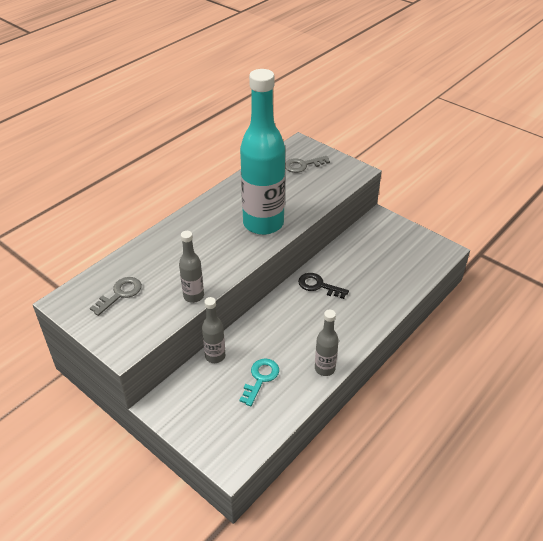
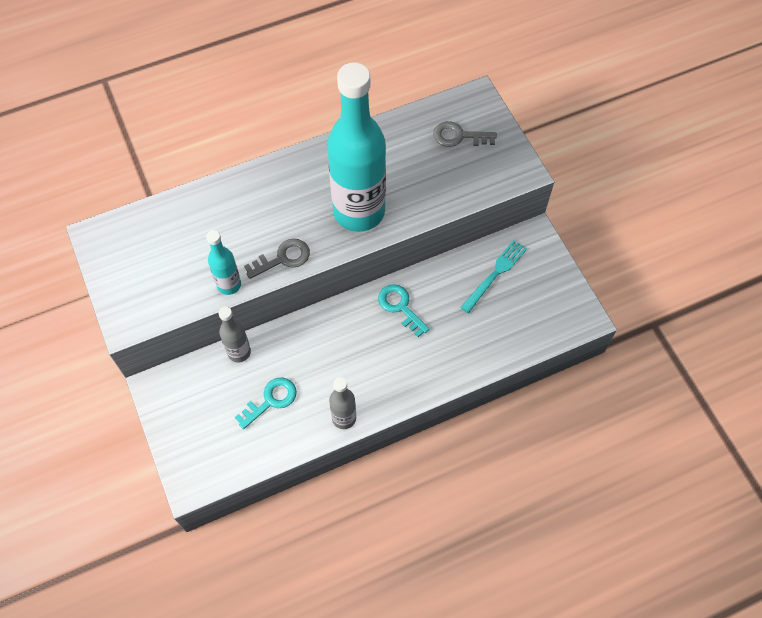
camera: 25 degrees right, 20 degrees up
grey key [90,277,142,316] -> grey key moved to [244,239,310,279]
grey bottle [179,231,204,303] -> turquoise bottle [206,230,241,295]
black key [298,273,349,299] -> turquoise key [378,284,429,337]
none -> turquoise fork [460,240,527,313]

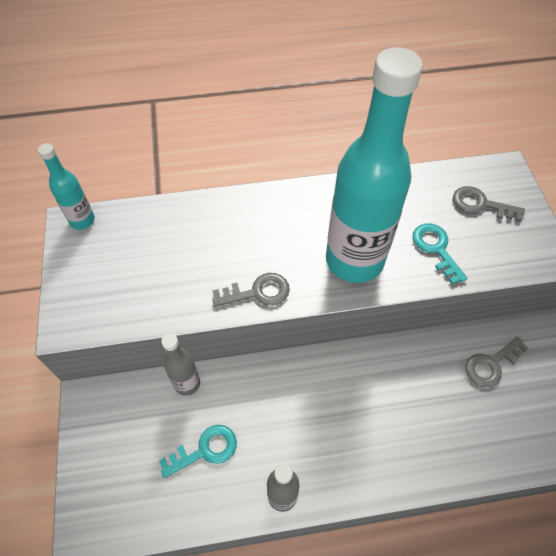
camera: 15 degrees right, 5 degrees down
turquoise bottle [206,230,241,295] -> turquoise bottle moved to [38,143,95,230]
turquoise key [378,284,429,337] -> turquoise key moved to [413,223,468,285]
turquoise fork [460,240,527,313] -> grey key [465,336,529,387]

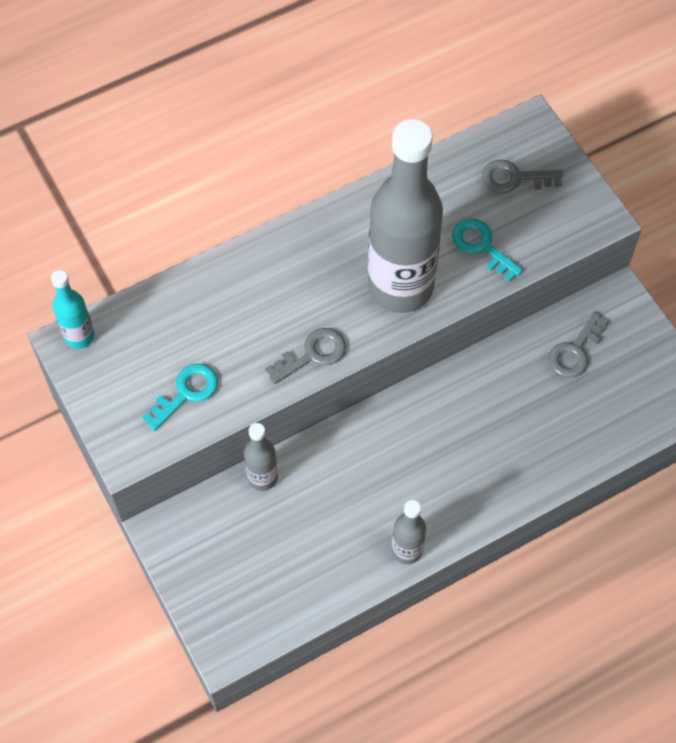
camera: 20 degrees left, 5 degrees up
turquoise key [159,425,237,478] -> turquoise key moved to [142,363,218,431]
turquoise bottle [326,47,423,283] -> grey bottle [368,119,443,313]

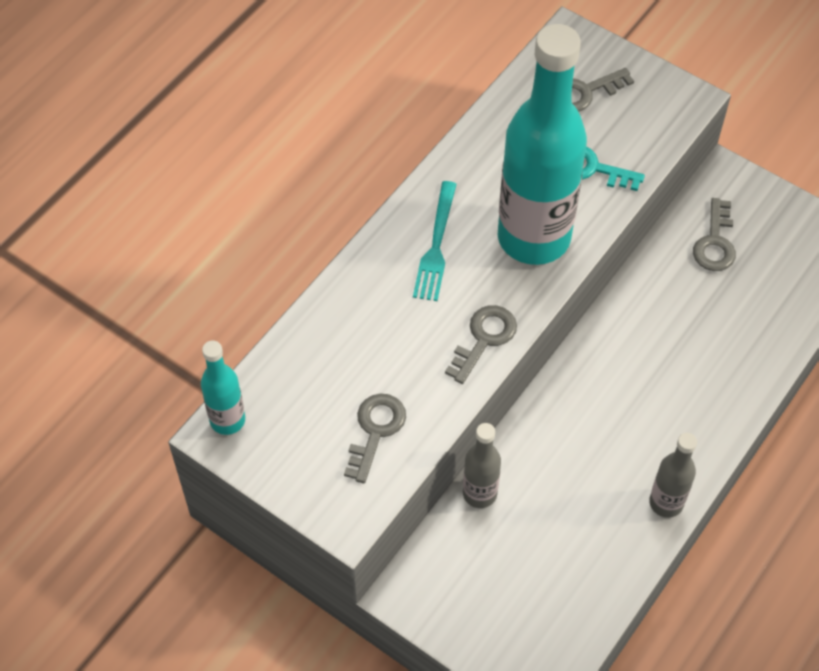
camera: 25 degrees left, 5 degrees down
turquoise key [142,363,218,431] -> grey key [344,394,406,483]
grey bottle [368,119,443,313] -> turquoise bottle [498,24,587,265]
none -> turquoise fork [413,181,457,301]

